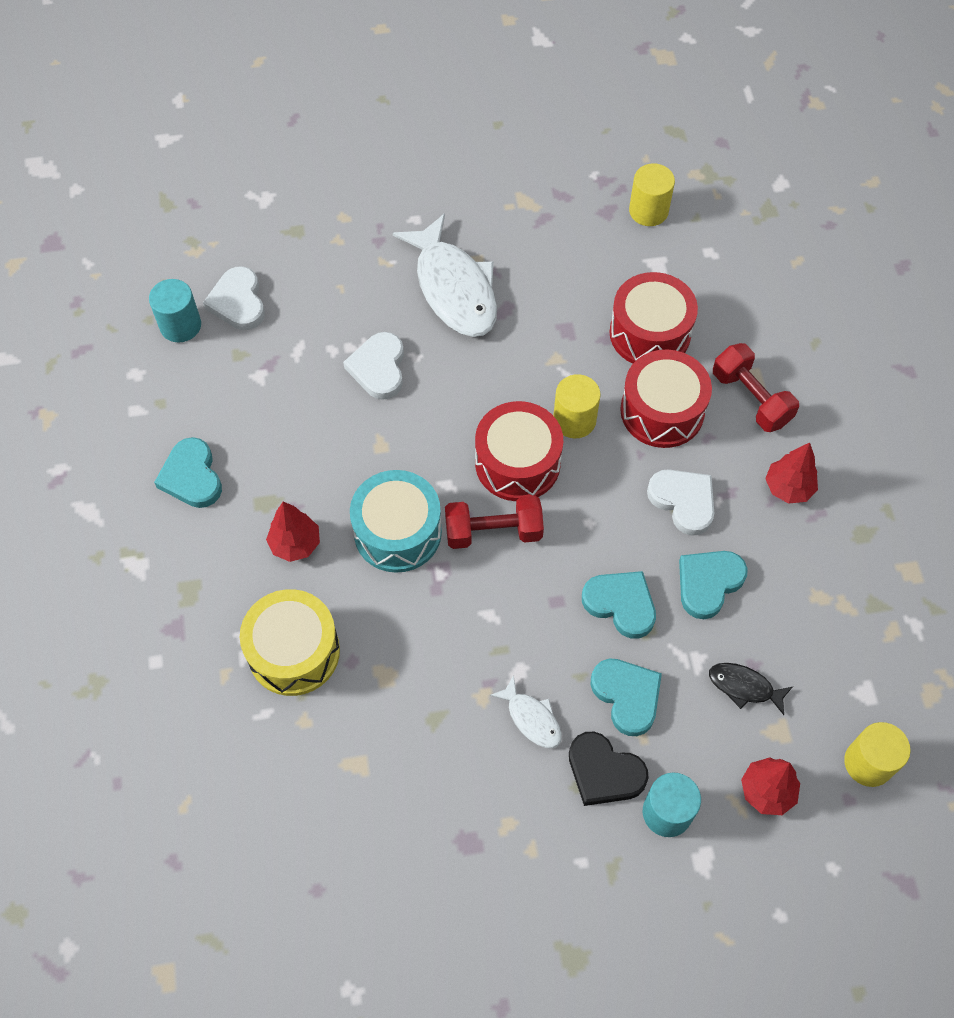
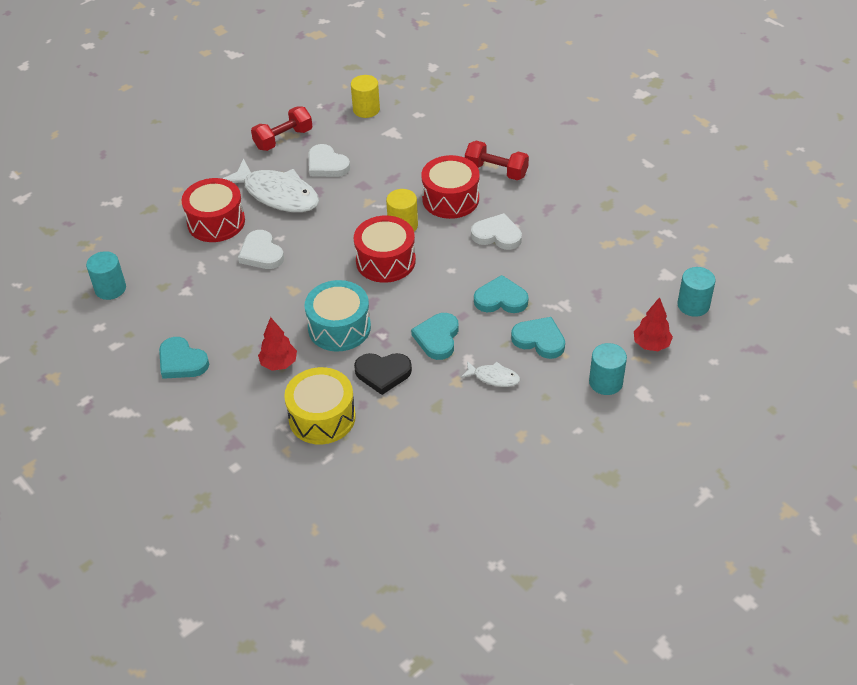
camera: 30 degrees left, 15 degrees down
white heart [203,266,265,330] -> white heart moved to [309,144,350,177]
red dumbbell [445,495,544,549] -> red dumbbell moved to [251,106,313,151]
black heart [569,732,648,806] -> black heart moved to [354,353,412,395]
red drum [610,272,698,364] -> red drum moved to [181,178,245,242]
turquoise heart [679,551,748,619] -> turquoise heart moved to [411,313,459,360]
black fish [709,663,793,715] -> none
red tree [765,443,818,504] -> none
yellow cylinder [844,722,911,787] -> turquoise cylinder [677,267,716,317]

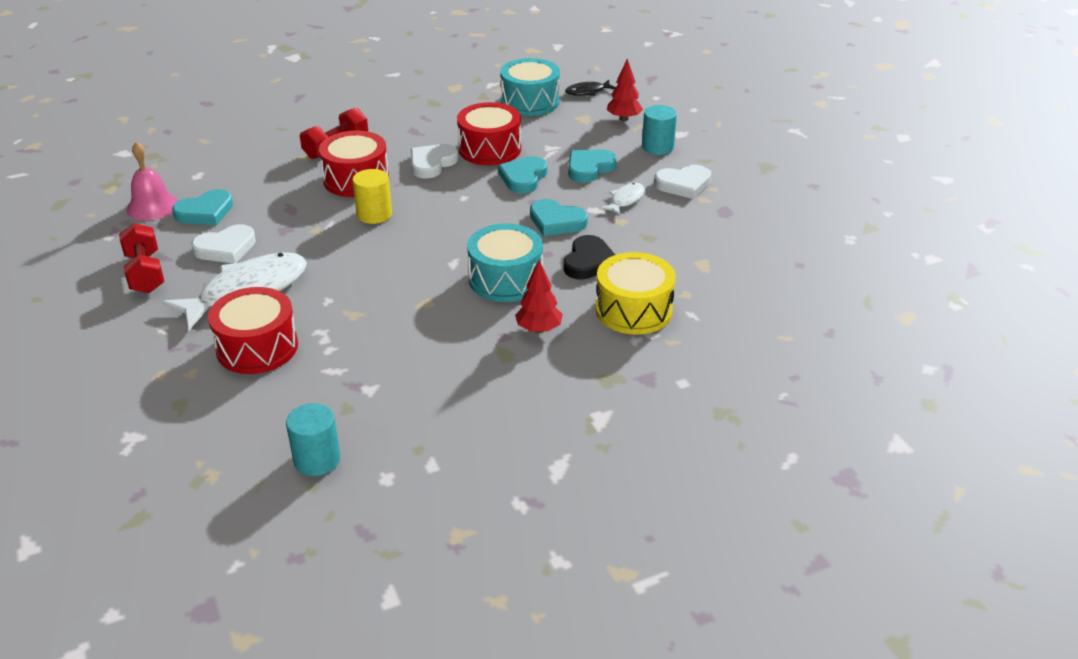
camera: 75 degrees left, 10 degrees down
turquoise heart [159,337,209,379] -> turquoise heart moved to [172,189,233,225]
white heart [238,230,284,269] -> white heart moved to [654,165,711,199]
yellow cylinder [351,75,380,118] -> pink bell [127,142,178,220]
red drum [354,216,416,283] -> red drum moved to [457,102,521,165]
turquoise cylinder [677,267,716,317] -> black fish [565,80,616,96]
none -> turquoise drum [500,58,560,116]

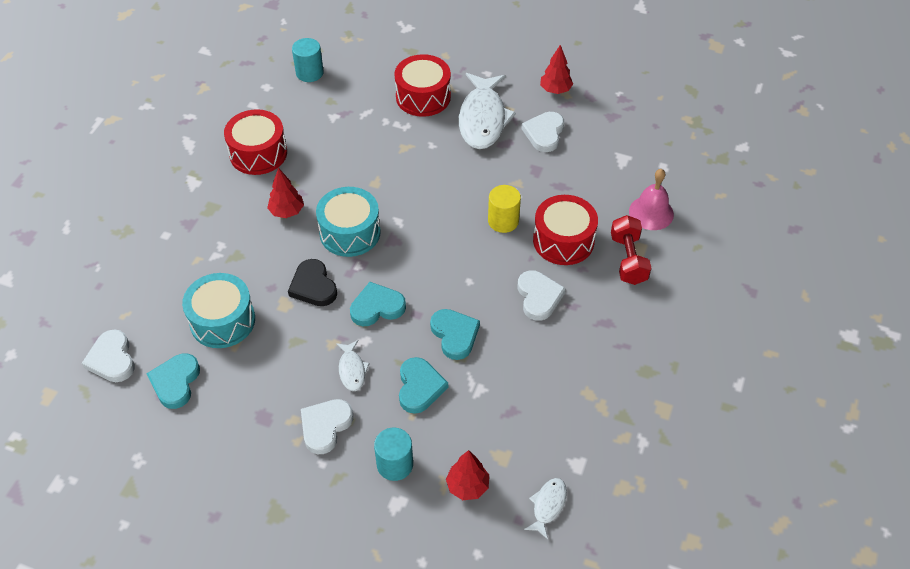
camera: 135 degrees right, 15 degrees up
red dumbbell [119,223,164,293] -> red tree [540,45,573,94]
pink bell [127,142,178,220] -> pink bell moved to [629,169,674,230]
turquoise heart [172,189,233,225] -> turquoise heart moved to [146,353,200,409]
red drum [457,102,521,165] -> red drum moved to [224,109,287,175]
turquoise drum [500,58,560,116] -> turquoise drum moved to [182,273,255,348]
black fish [565,80,616,96] -> white fish [524,478,567,540]
yellow drum [595,252,676,335] -> none
none -> white heart [82,329,135,382]

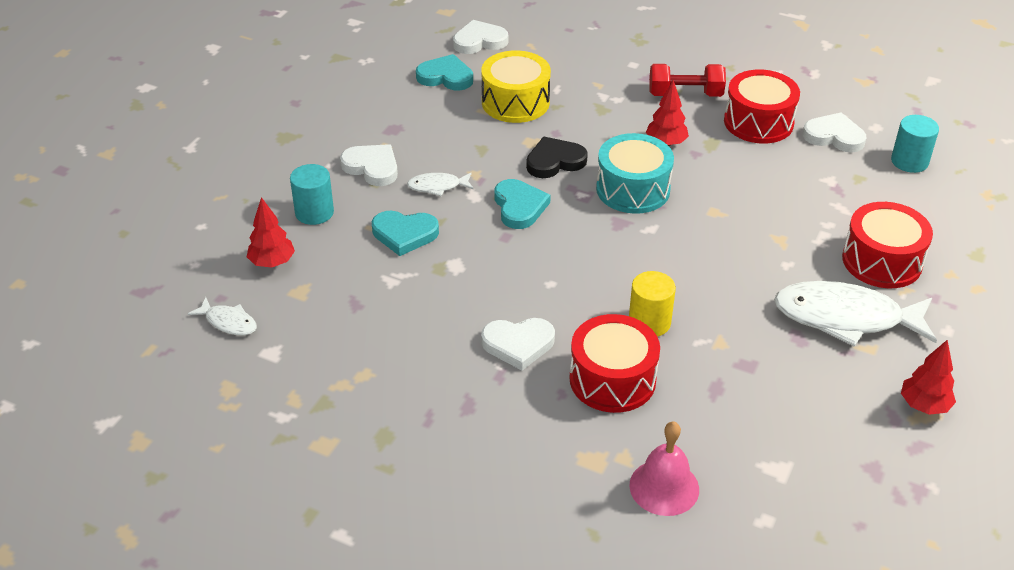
camera: 95 degrees right, 10 degrees down
turquoise drum [182,273,255,348] -> yellow drum [481,50,551,123]
turquoise heart [430,309,480,360] -> none
white heart [521,112,564,152] -> white heart moved to [803,112,866,152]
red dumbbell [611,215,651,285] -> red dumbbell moved to [649,64,726,97]

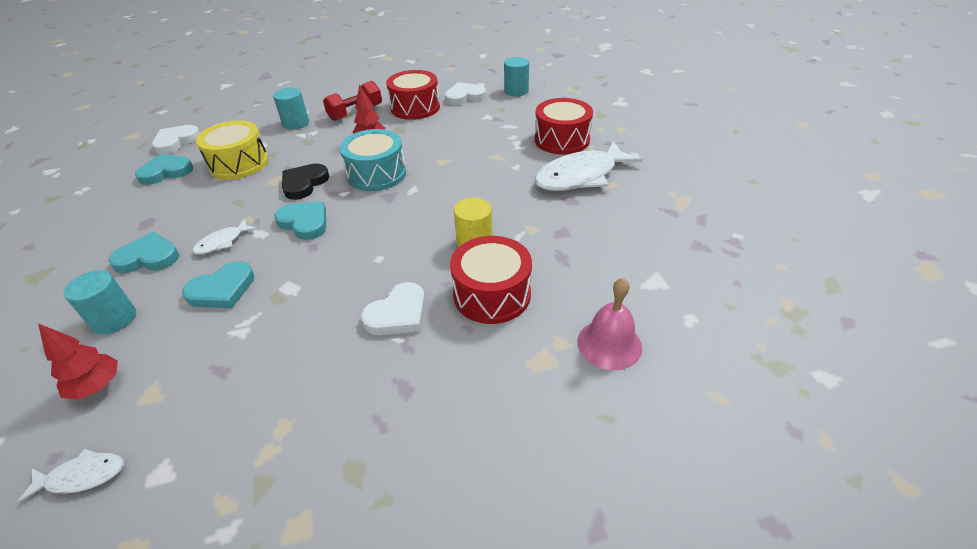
camera: 40 degrees left, 0 degrees up
white heart [340,144,398,186] -> turquoise heart [108,232,179,273]
red tree [901,340,956,415] -> none
none -> turquoise cylinder [273,88,309,130]

